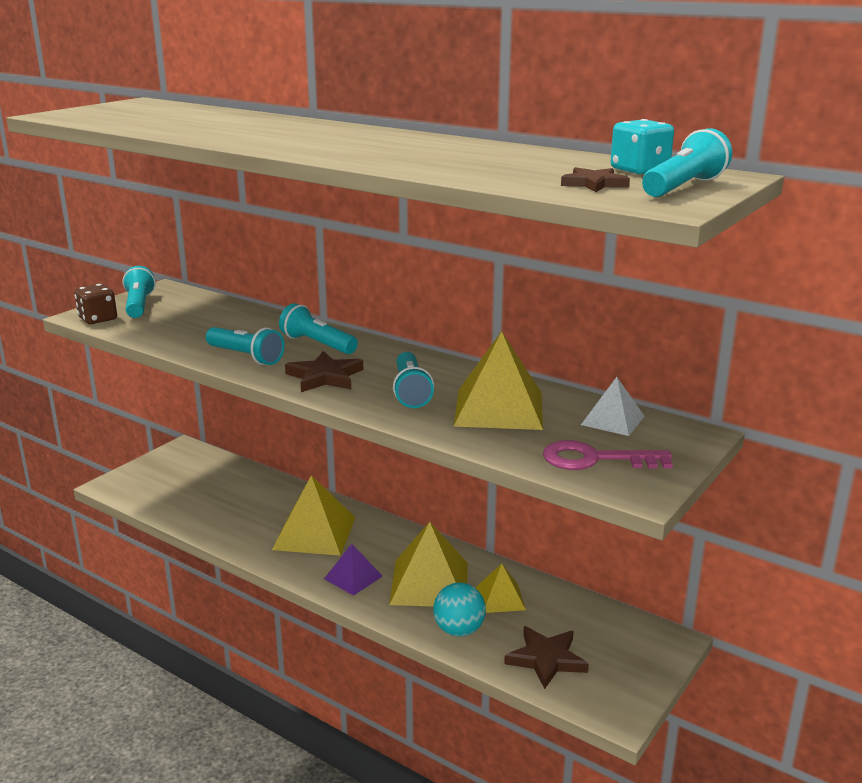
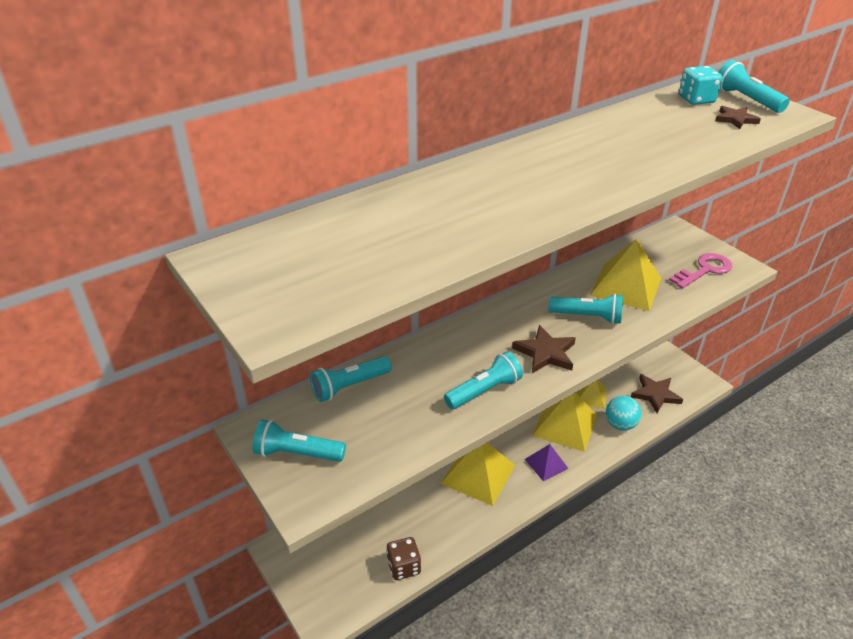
camera: 70 degrees left, 15 degrees up
brown dice [74,284,117,324] -> brown dice moved to [387,537,421,580]
turquoise flashlight [279,303,358,354] -> turquoise flashlight moved to [310,356,392,402]
pink key [543,440,673,470] -> pink key turned 150 degrees counterclockwise [669,253,733,289]
white pyramid [581,377,645,436] -> none

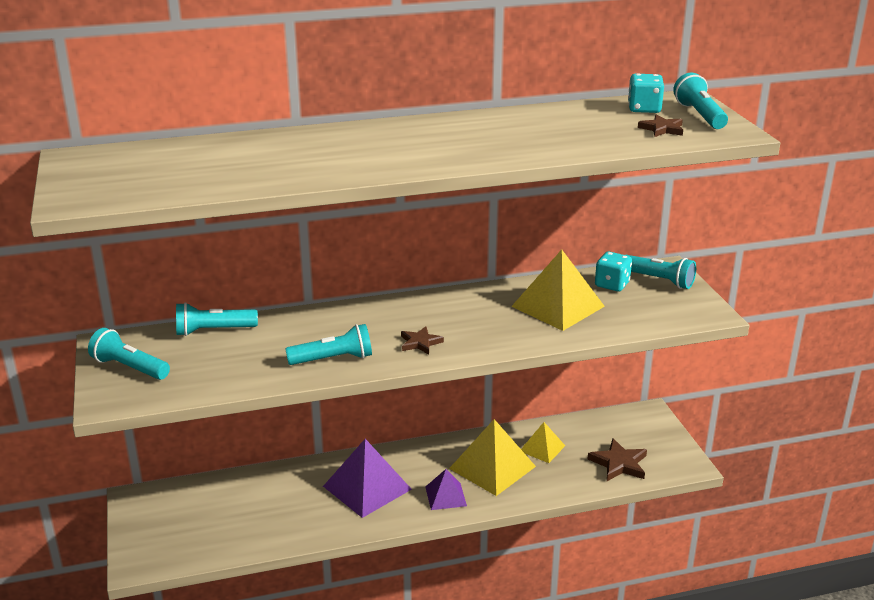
camera: 20 degrees right, 10 degrees down
brown dice [387,537,421,580] -> none
yellow pyramid [441,443,515,506] -> purple pyramid [323,439,412,518]
brown star [512,325,576,373] -> brown star [401,326,444,355], size x0.64
turquoise flashlight [548,294,623,324] -> turquoise flashlight moved to [627,255,696,289]
turquoise ball [606,395,642,431] -> none
pink key [669,253,733,289] -> none
none -> turquoise dice [595,251,632,292]

